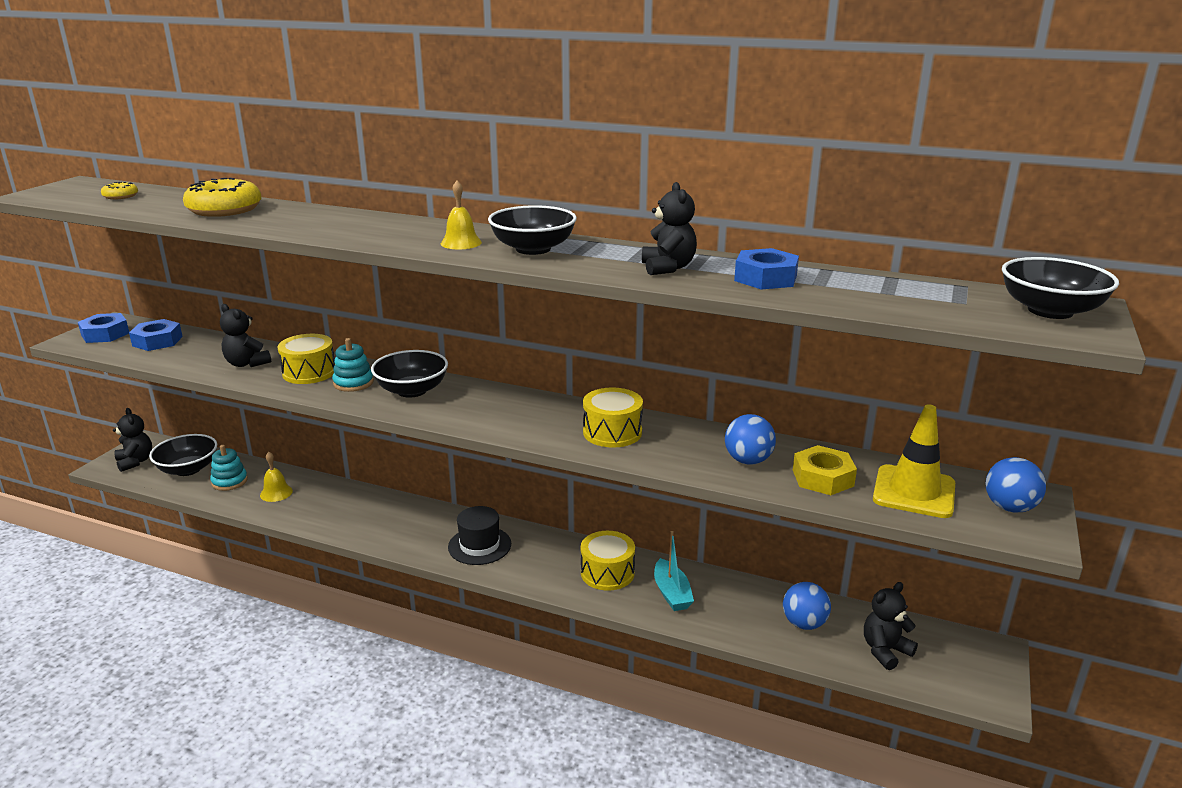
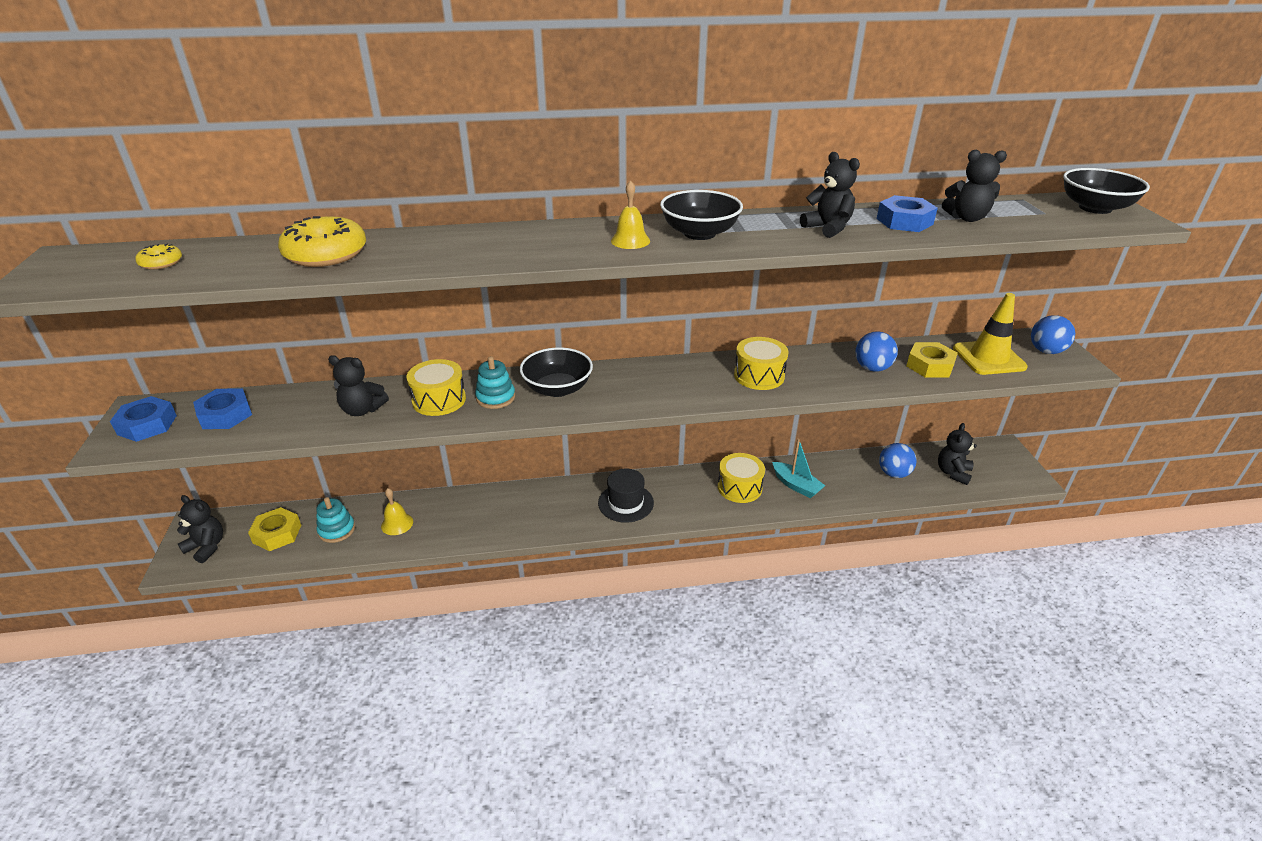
camera: 30 degrees left, 10 degrees up
black bowl [149,434,217,476] -> yellow nut [248,507,301,551]
none -> black teddy bear [942,150,1007,222]

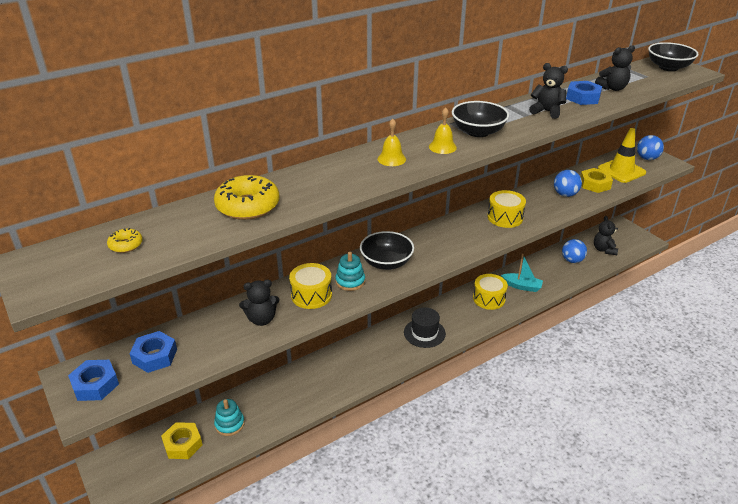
camera: 25 degrees left, 0 degrees up
black teddy bear [177,495,223,563] -> none
yellow bell [381,488,413,535] -> yellow bell moved to [378,119,406,166]

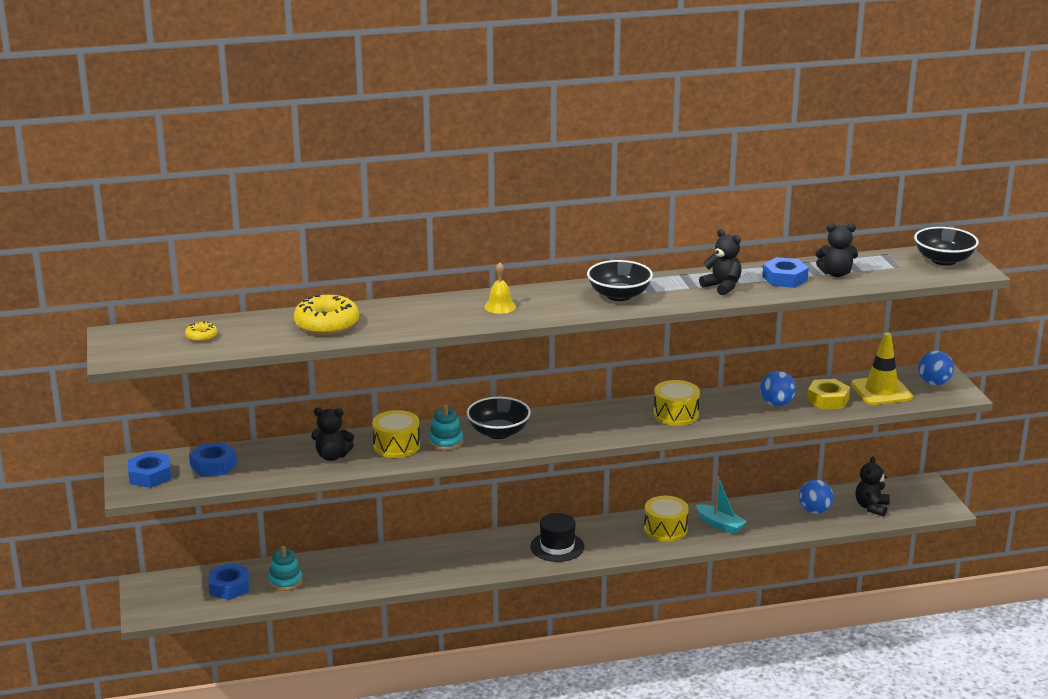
camera: 20 degrees right, 10 degrees down
yellow nut [161,422,202,459] -> blue nut [209,563,249,600]
yellow bell [429,107,457,154] -> none

